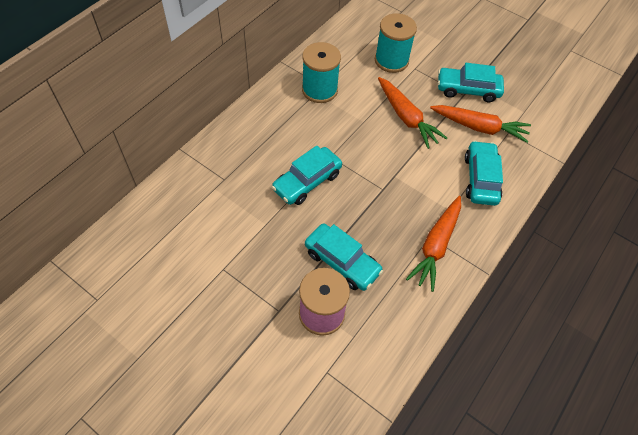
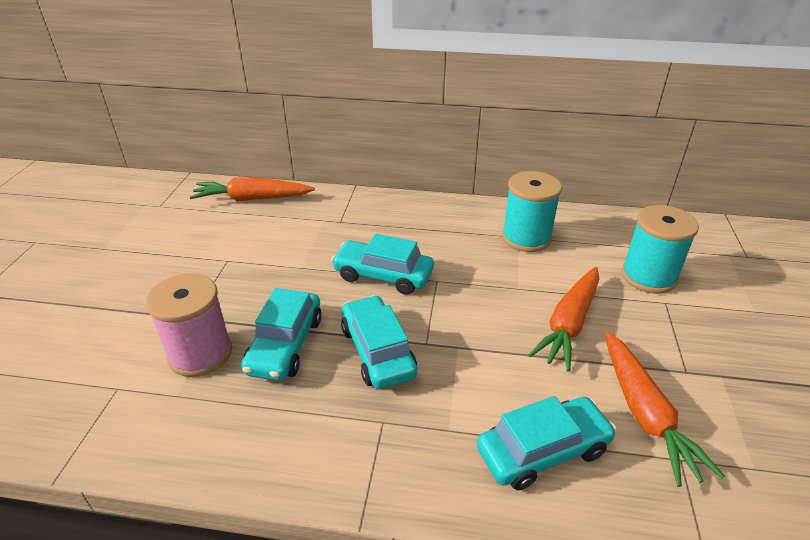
camera: 65 degrees right, 20 degrees down
orange carrot [406,196,461,292] -> orange carrot moved to [190,177,315,201]
turquoise car [438,63,504,102] -> turquoise car moved to [341,295,417,389]

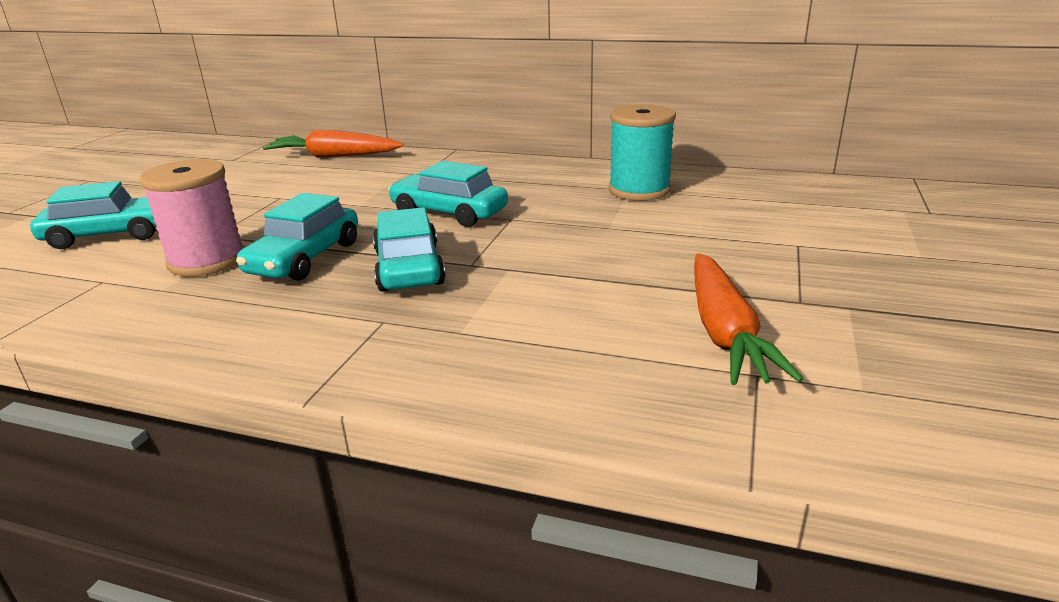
camera: 10 degrees right, 10 degrees down
turquoise car [477,396,617,490] -> turquoise car moved to [30,181,156,249]
orange carrot [528,267,599,371] -> none
turquoise spool [621,205,699,294] -> none

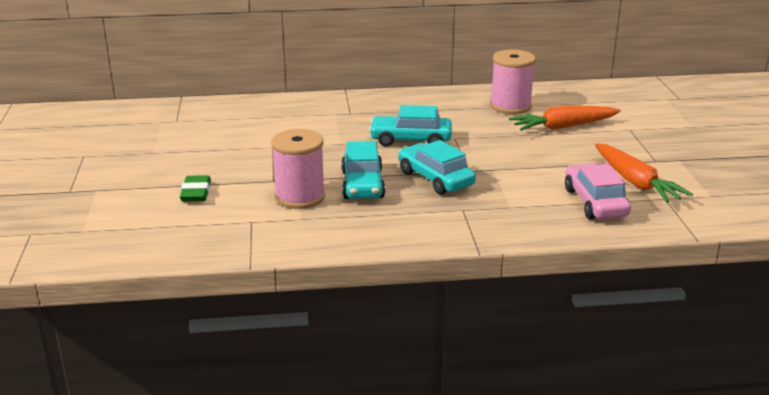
camera: 25 degrees left, 0 degrees up
turquoise car [30,181,156,249] -> green eraser [180,175,211,202]
orange carrot [263,130,404,158] -> orange carrot moved to [509,106,621,131]
turquoise spool [608,104,676,201] -> pink spool [490,49,536,114]
none -> pink car [565,164,631,219]

